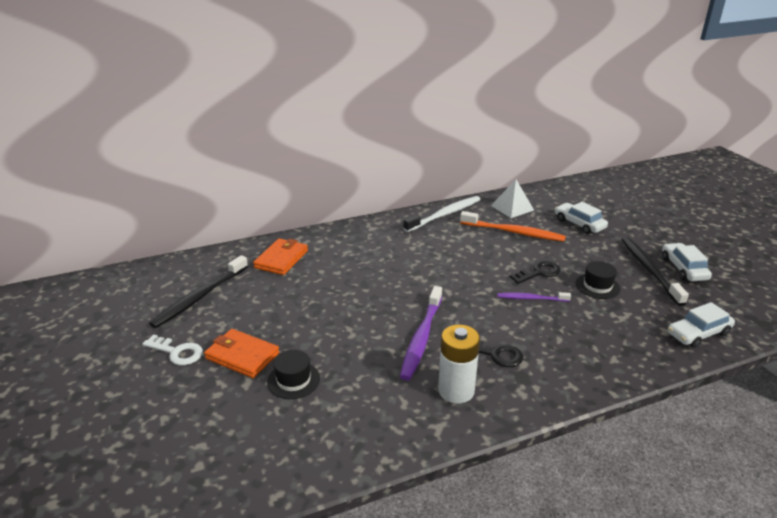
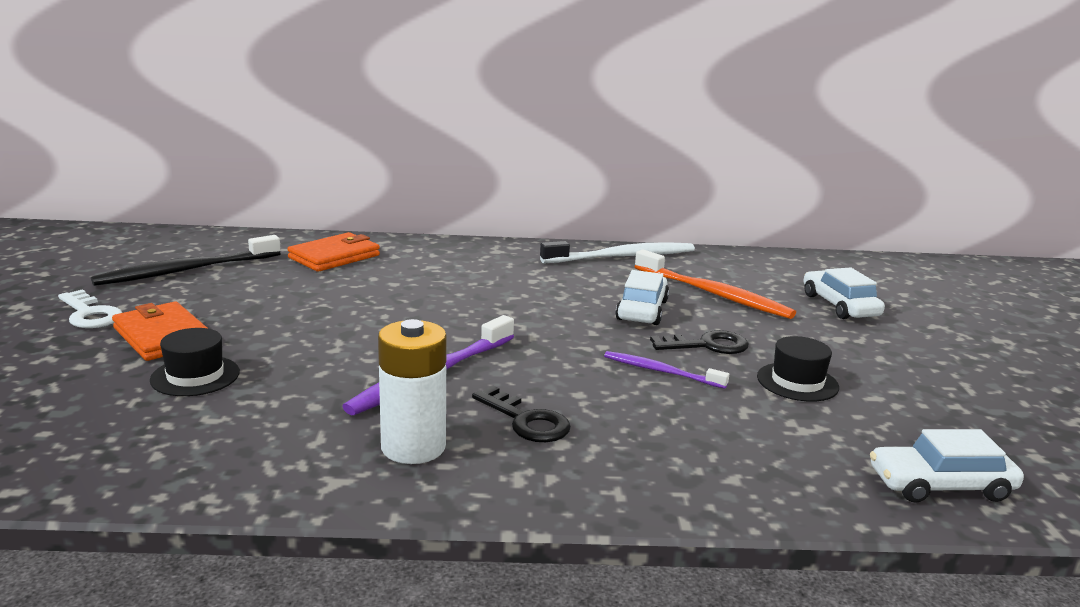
camera: 20 degrees right, 10 degrees down
white pyramid [491,179,534,218] -> none
black toothbrush [621,237,689,306] -> none
white car [662,243,712,281] -> white car moved to [615,270,669,325]

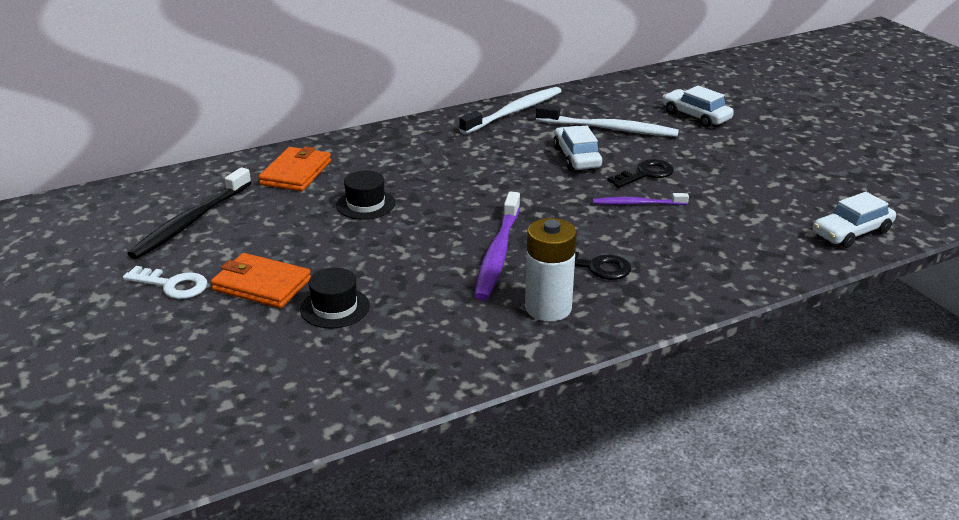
camera: 25 degrees left, 10 degrees up
orange toothbrush [635,249,796,319] -> white toothbrush [536,104,679,137]
black hat [757,336,839,402] -> black hat moved to [336,171,395,219]

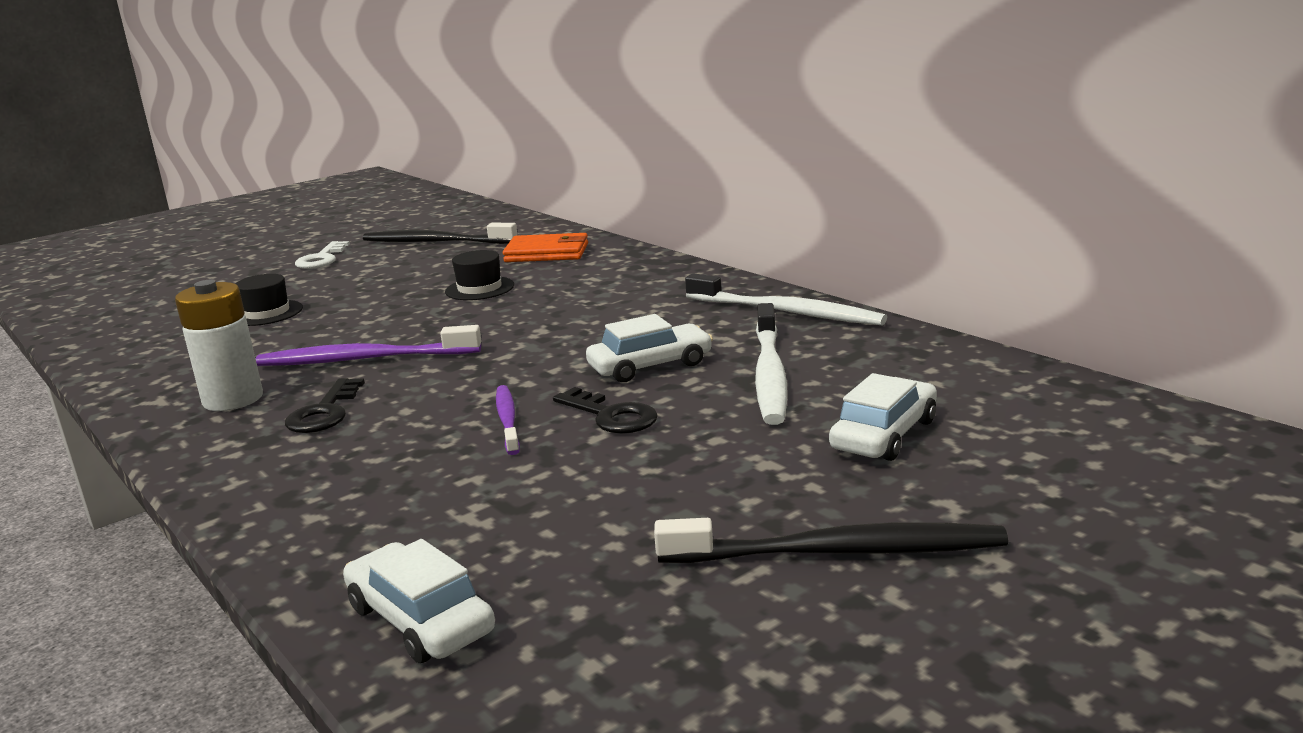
camera: 80 degrees right, 10 degrees down
orange wallet [211,253,311,308] -> none
none -> black toothbrush [654,518,1008,563]

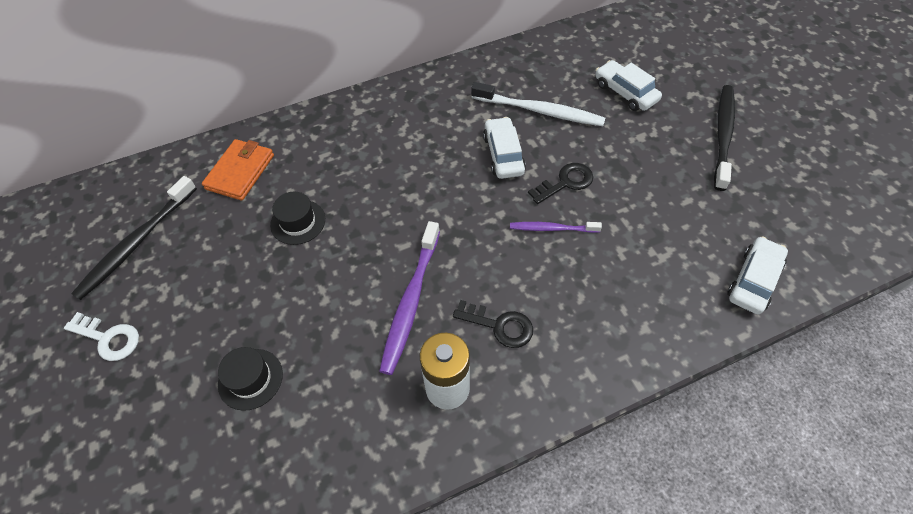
camera: 75 degrees left, 35 degrees up
white car [343,539,495,663] -> white car turned 150 degrees clockwise [727,236,788,314]
white toothbrush [685,273,887,326] -> none

